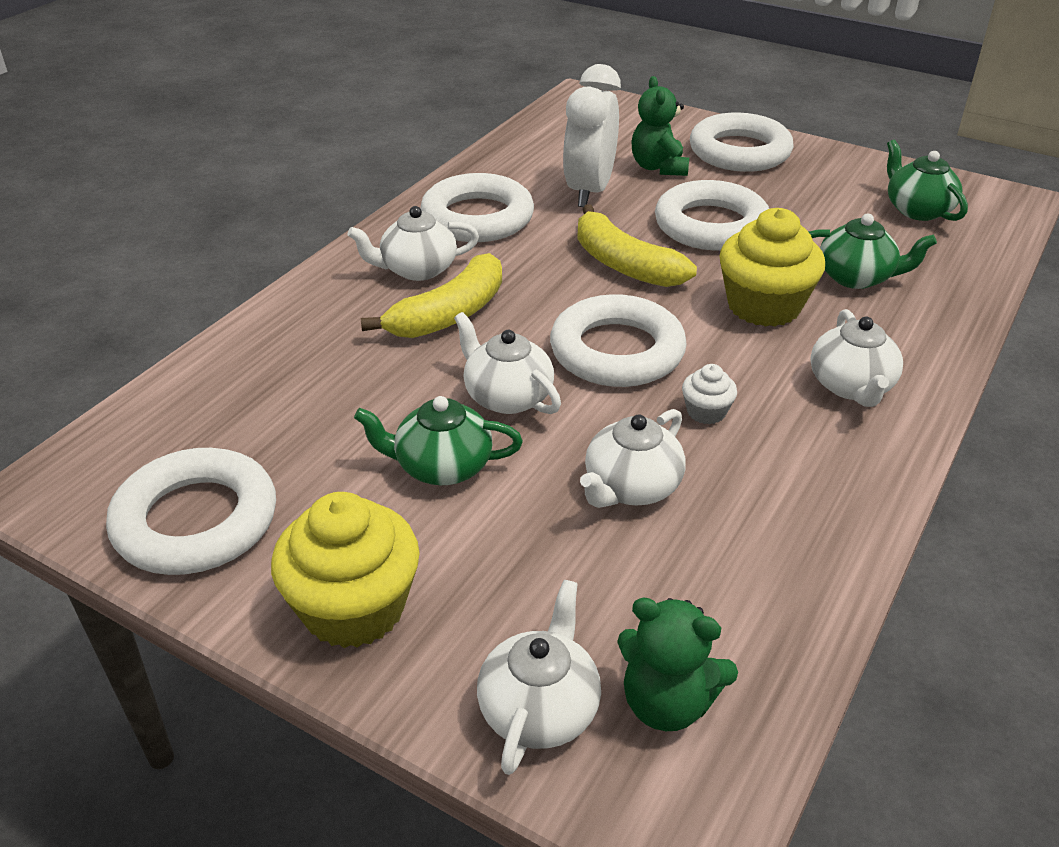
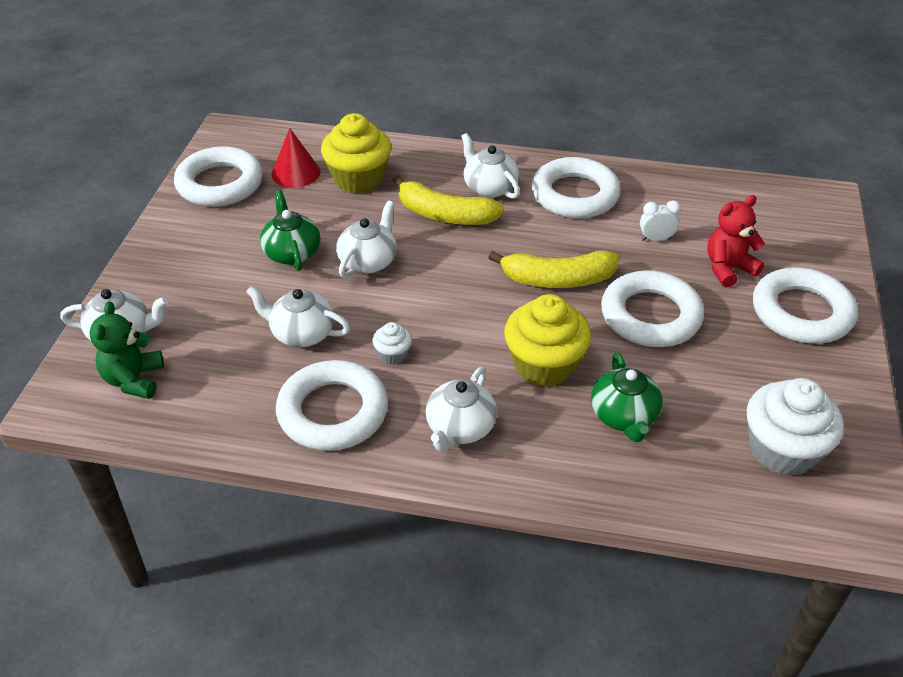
camera: 70 degrees right, 5 degrees up
yellow cupcake [271,492,420,648] -> yellow cupcake moved to [321,113,391,193]
white ring [550,294,687,387] -> white ring moved to [276,360,388,451]
white clock [563,64,621,207] -> white clock [640,200,681,241], size x0.45
yellow banana [577,204,697,287] -> yellow banana turned 120 degrees counterclockwise [488,250,619,288]
green teddy bear [631,76,689,176] -> red teddy bear [707,195,765,287]
white teapot [810,309,903,407] -> white teapot turned 45 degrees counterclockwise [426,367,497,452]
green teapot [887,140,968,221] -> white cupcake [747,378,844,476]
none -> red cone [271,128,320,188]

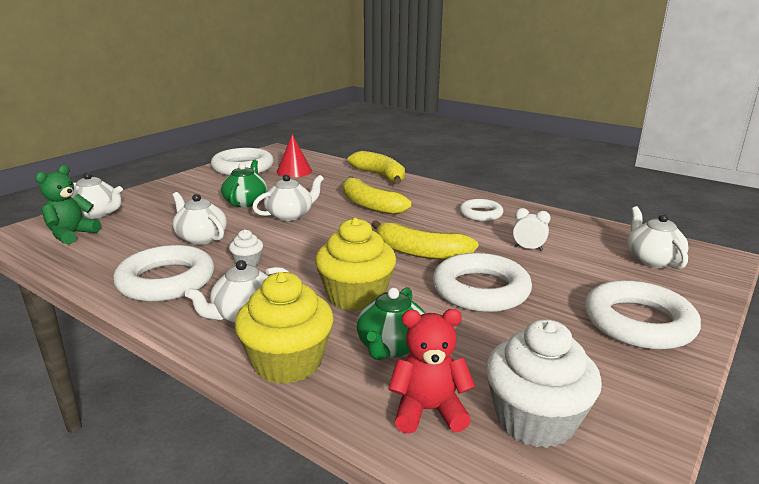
camera: 25 degrees right, 20 degrees down
yellow cupcake [321,113,391,193] -> yellow cupcake moved to [234,272,334,384]
white teapot [461,133,520,199] -> white teapot moved to [627,206,689,269]
white ring [531,157,621,219] -> white ring [460,199,503,221], size x0.58
red teddy bear [707,195,765,287] -> red teddy bear moved to [388,309,476,434]
none -> yellow banana [348,151,405,184]

